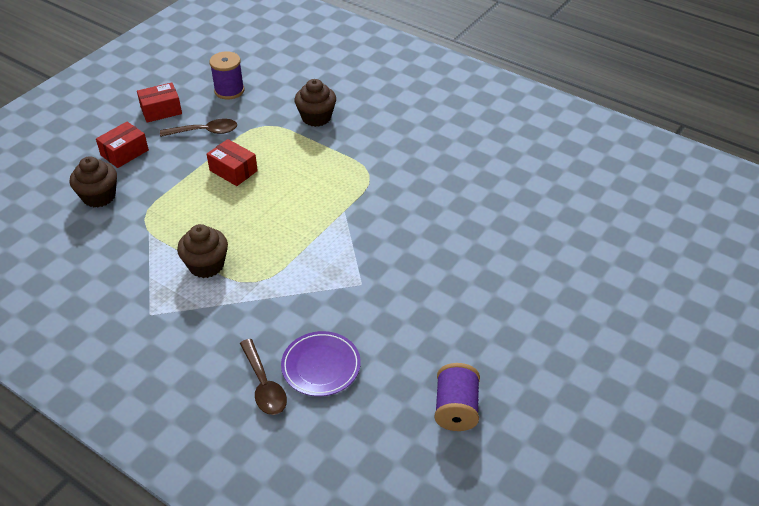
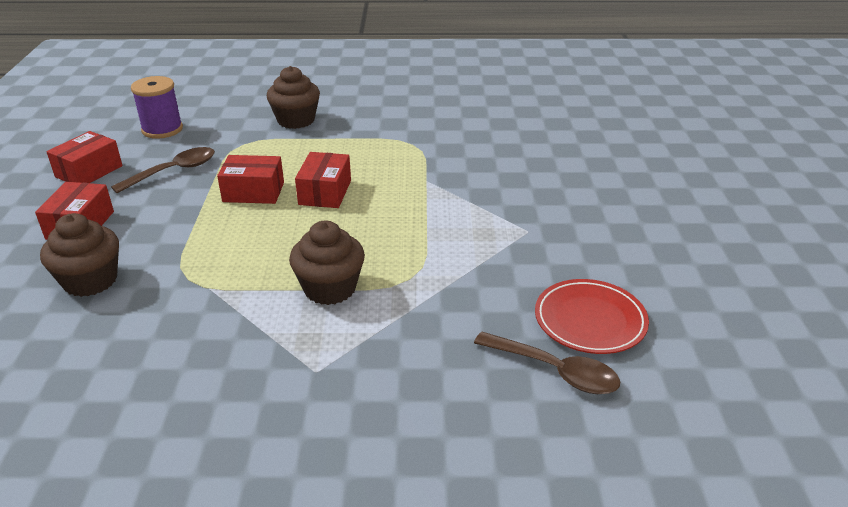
camera: 35 degrees left, 10 degrees down
purple plate [281,331,361,396] -> red plate [535,279,649,354]
purple spool [435,363,480,431] -> none
none -> red box [295,152,351,208]

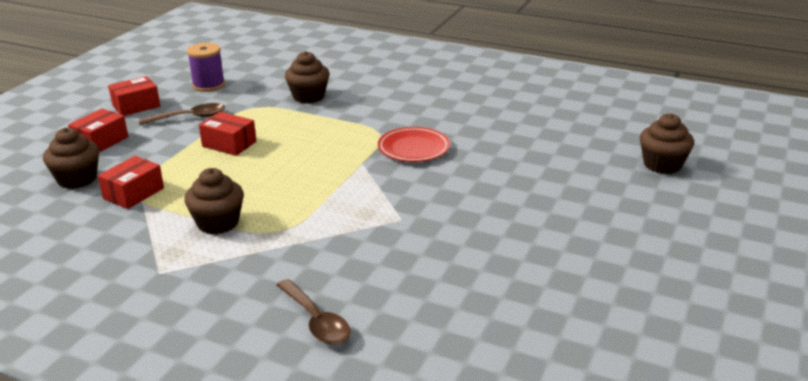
camera: 25 degrees right, 5 degrees down
red box [295,152,351,208] -> red box moved to [98,156,164,209]
red plate [535,279,649,354] -> red plate moved to [378,127,450,162]
none -> brown cupcake [640,113,694,174]

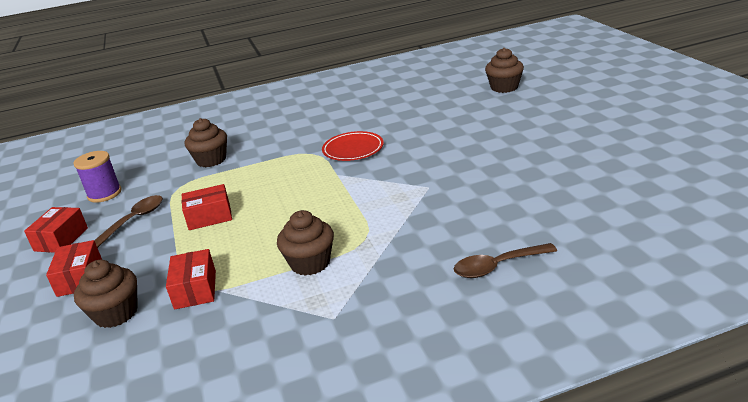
camera: 40 degrees left, 0 degrees up
brown spoon [277,279,351,344] -> brown spoon turned 150 degrees clockwise [454,243,557,278]

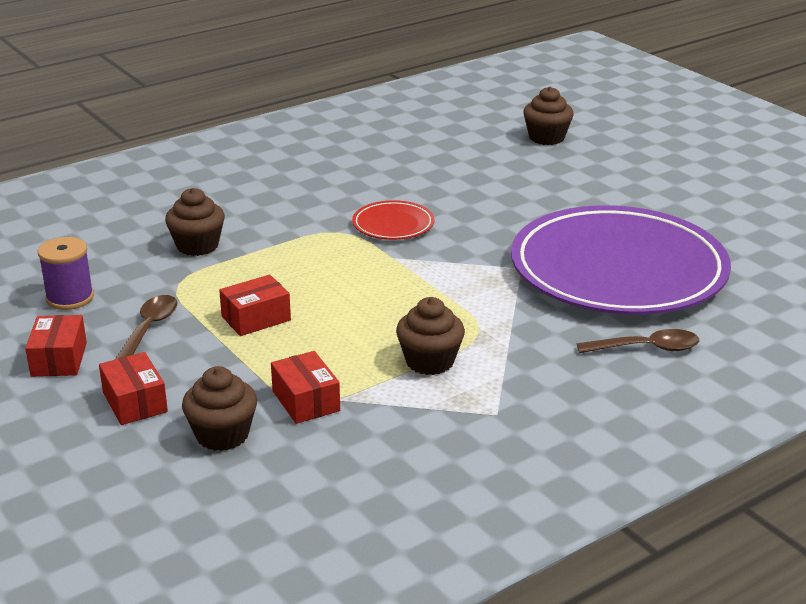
camera: 20 degrees left, 0 degrees up
brown spoon [454,243,557,278] -> brown spoon turned 150 degrees counterclockwise [577,329,699,353]
none -> purple plate [511,205,731,315]

